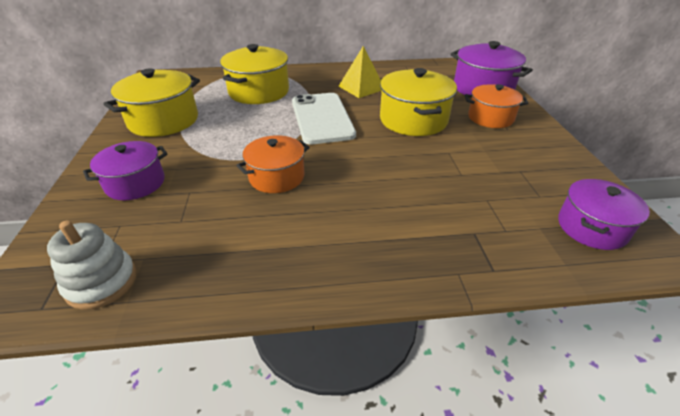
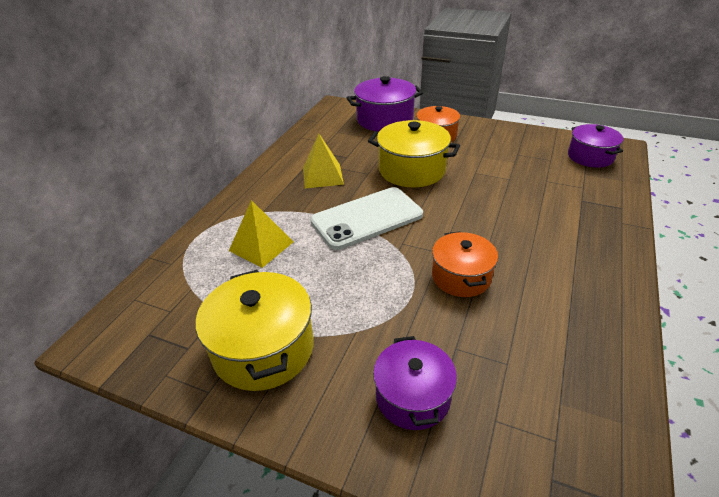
camera: 60 degrees left, 0 degrees up
white stacking toy [47,221,137,310] -> none
yellow pot [220,44,289,104] -> yellow pyramid [229,200,293,268]
white phone [292,93,356,145] -> white phone turned 45 degrees counterclockwise [311,187,423,250]

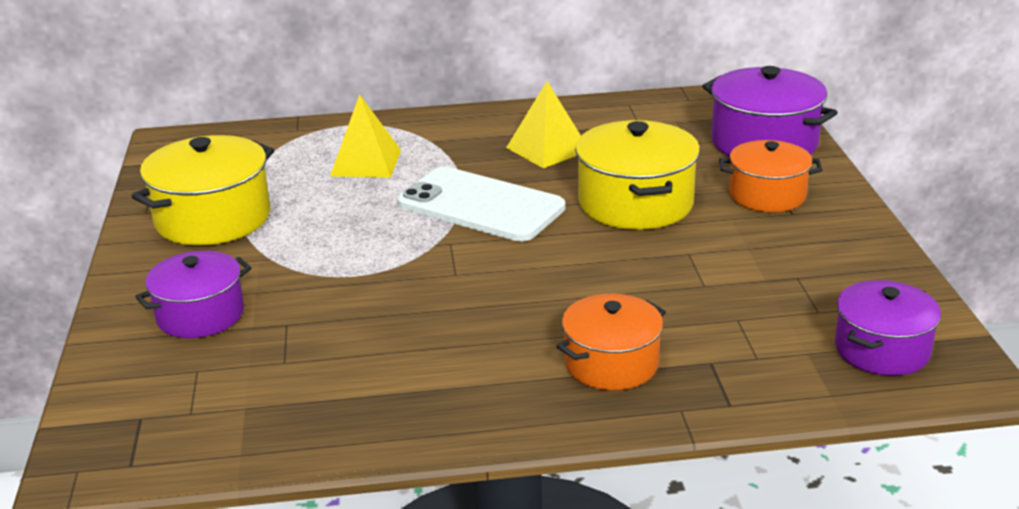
camera: 60 degrees right, 10 degrees down
orange pot [432,231,498,297] -> orange pot moved to [557,294,666,390]

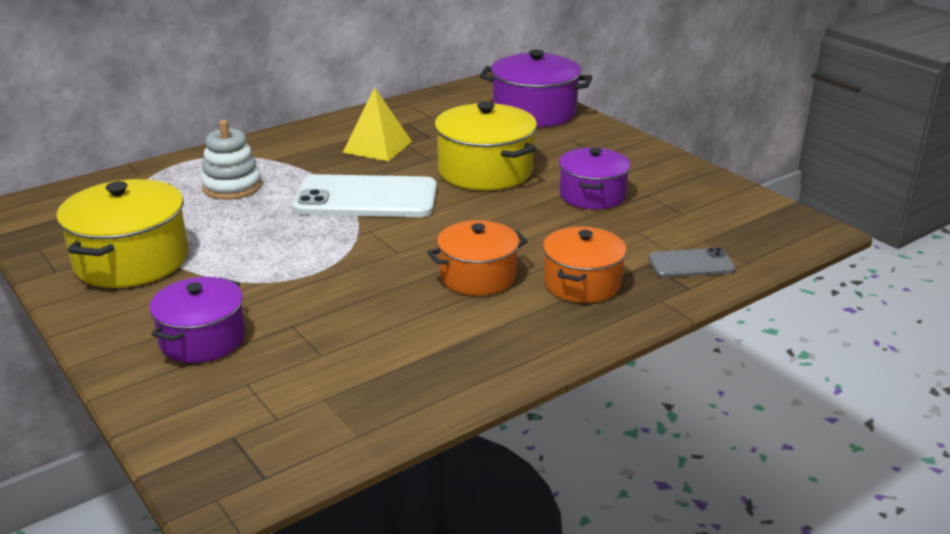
camera: 30 degrees left, 0 degrees up
yellow pyramid [330,94,401,178] -> white stacking toy [201,120,262,200]
orange pot [719,140,822,212] -> orange pot moved to [427,220,528,296]
purple pot [835,280,941,376] -> purple pot moved to [559,147,631,209]
none -> grey phone [648,248,735,277]

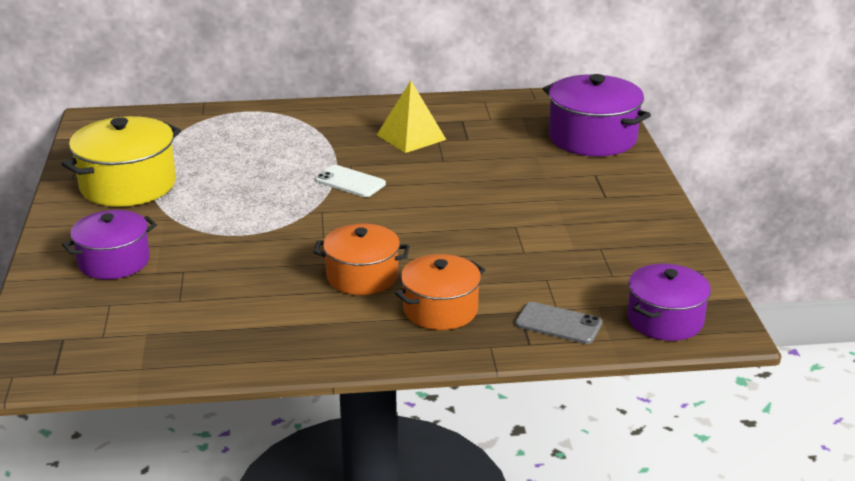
camera: 30 degrees right, 0 degrees up
white stacking toy [201,120,262,200] -> none
white phone [293,174,437,217] -> white phone [315,165,386,197], size x0.51
yellow pot [434,102,537,190] -> none
purple pot [559,147,631,209] -> purple pot moved to [627,264,711,341]

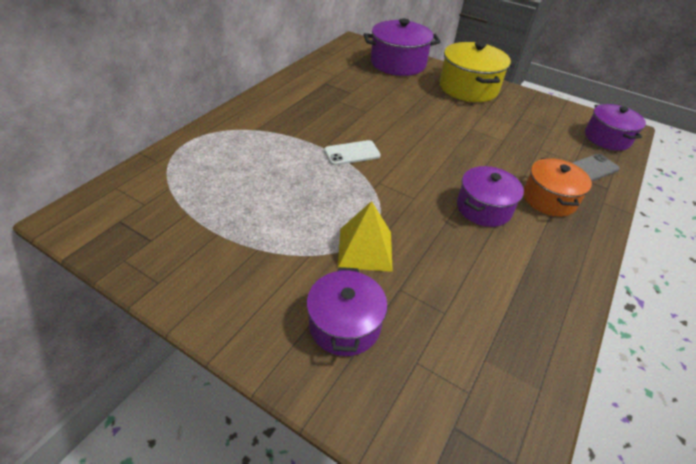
camera: 55 degrees left, 15 degrees up
yellow pot [62,116,181,207] -> yellow pot moved to [440,41,511,102]
orange pot [313,224,410,295] -> purple pot [457,166,524,227]
yellow pyramid [377,81,446,153] -> yellow pyramid moved to [338,201,393,272]

